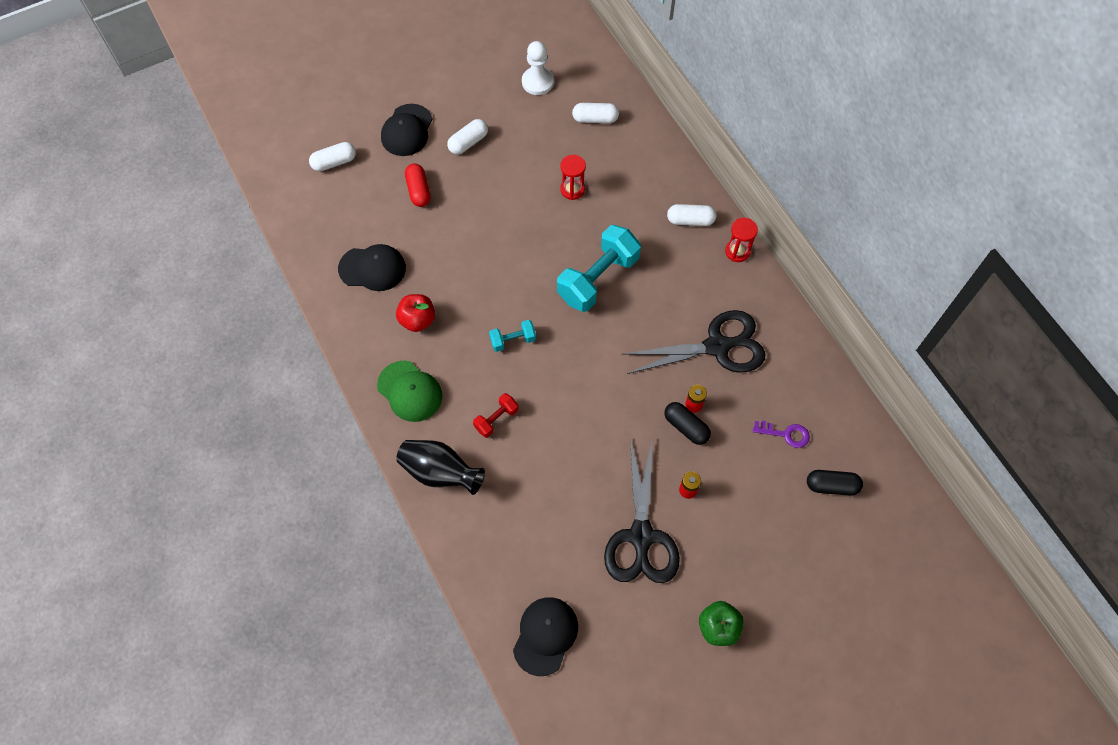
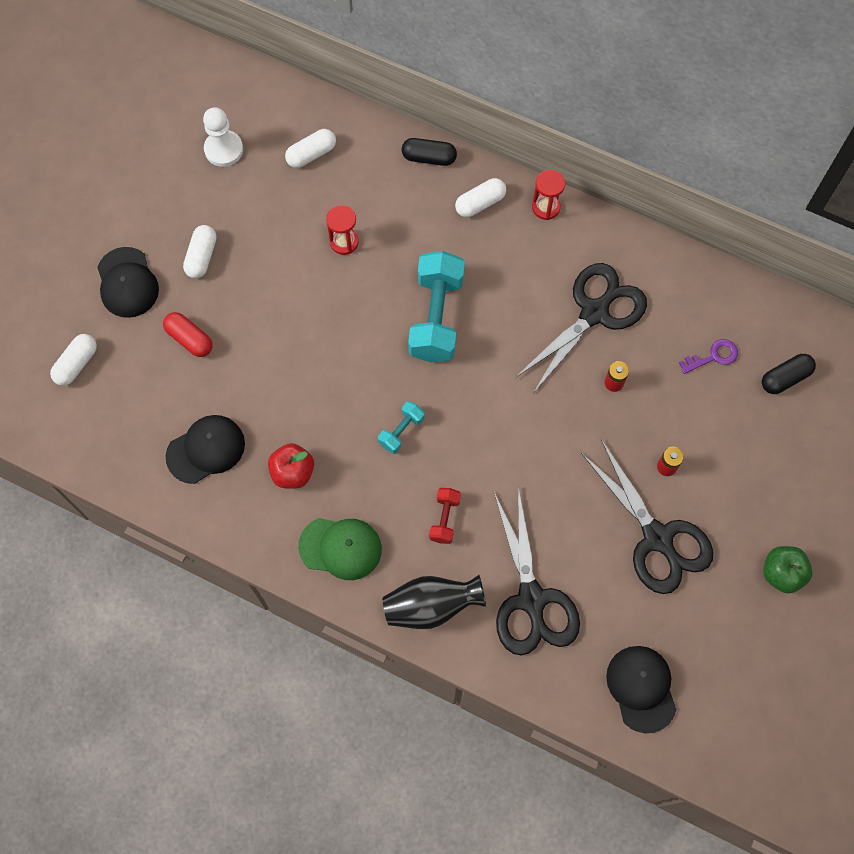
camera: 35 degrees left, 5 degrees up
black capsule [664,402,711,445] -> black capsule moved to [402,138,457,166]
none -> black scissors [494,487,580,656]

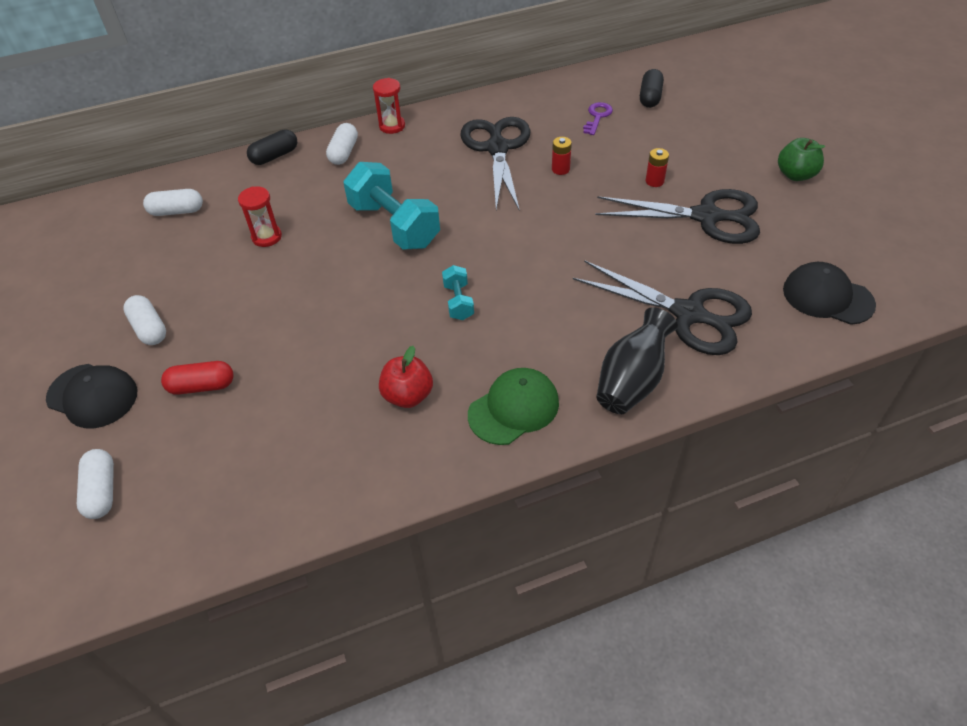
camera: 45 degrees left, 20 degrees down
black cap [166,415,245,484] -> none
white pawn [203,107,243,167] -> none
white capsule [285,129,336,168] -> white capsule turned 75 degrees clockwise [143,189,203,216]
red dumbbell [429,488,461,544] -> none

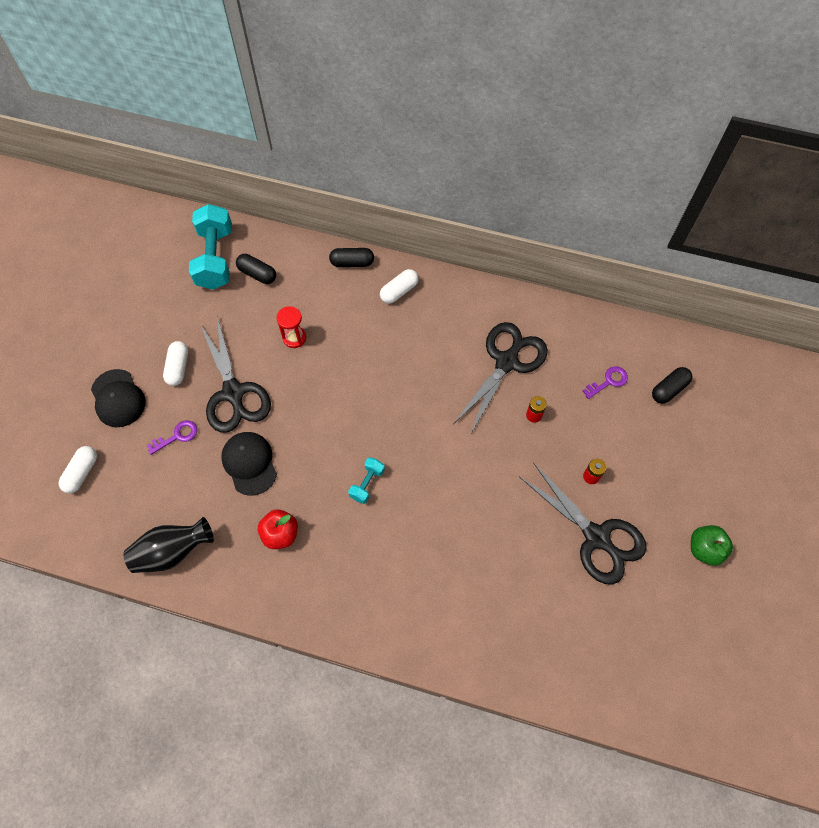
camera: 35 degrees right, 15 degrees up
white capsule [143,189,203,216] -> black capsule [236,254,276,284]
red capsule [161,361,234,395] -> purple key [147,420,197,455]
turquoise dumbbell [343,162,440,250] -> turquoise dumbbell moved to [189,204,232,289]
red hourglass [373,78,405,134] -> none
green cap [468,368,559,445] -> none
black scissors [573,260,752,355] -> black scissors moved to [200,316,271,433]
black vase [597,307,678,414] -> black vase moved to [123,517,214,573]
black cap [783,262,876,325] -> black cap moved to [221,432,277,495]

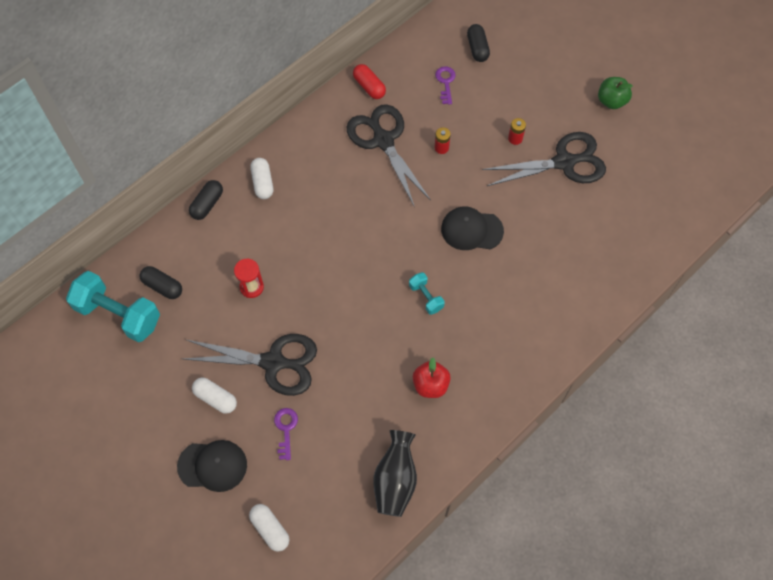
camera: 60 degrees left, 0 degrees up
black cap [221,432,277,495] -> black cap moved to [441,207,504,250]
black capsule [236,254,276,284] -> black capsule turned 60 degrees clockwise [139,266,182,299]
none -> red capsule [353,64,386,99]

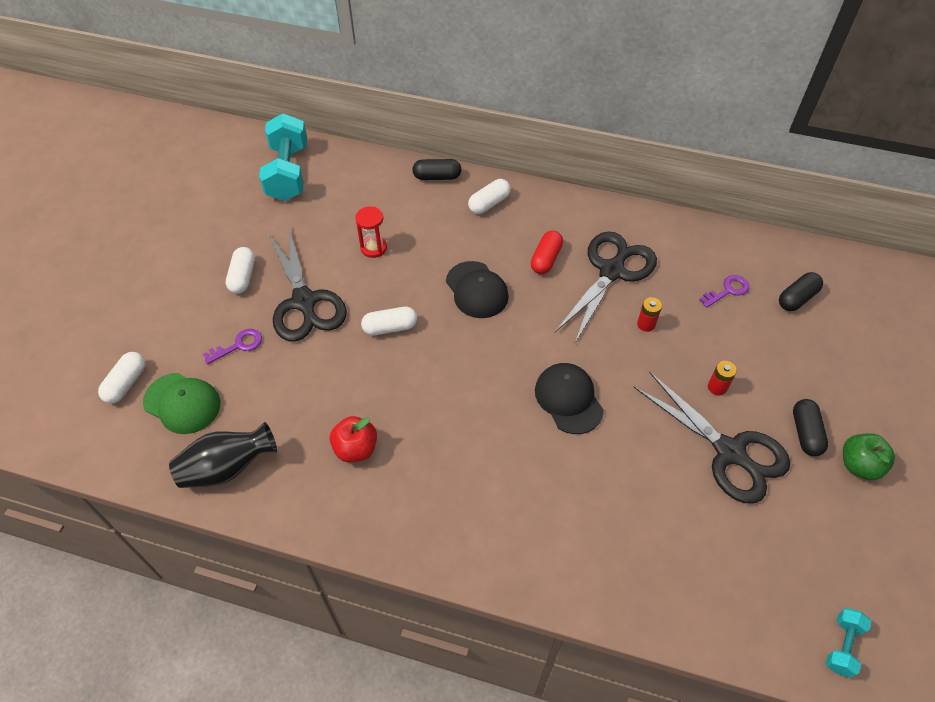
camera: 60 degrees right, 10 degrees down
black capsule [139,266,182,299] -> black capsule moved to [793,399,828,456]
black cap [177,440,247,492] -> black cap moved to [446,261,509,318]
red capsule [353,64,386,99] -> red capsule moved to [531,231,563,274]
turquoise dumbbell [409,272,445,315] -> turquoise dumbbell moved to [826,608,871,678]
none -> green cap [143,373,220,434]
none -> white capsule [361,307,417,336]

